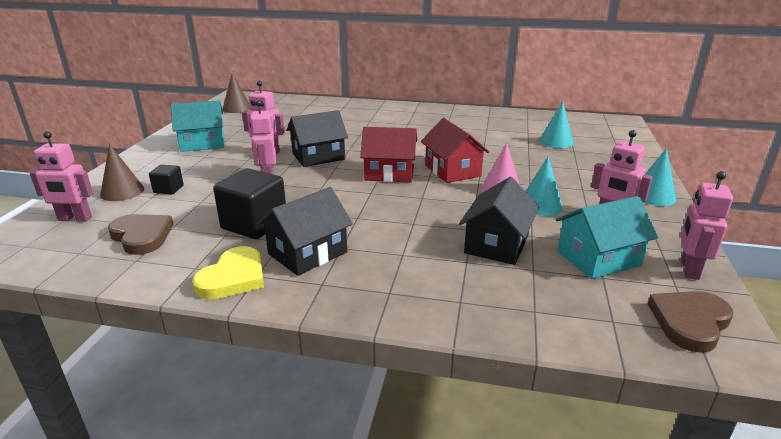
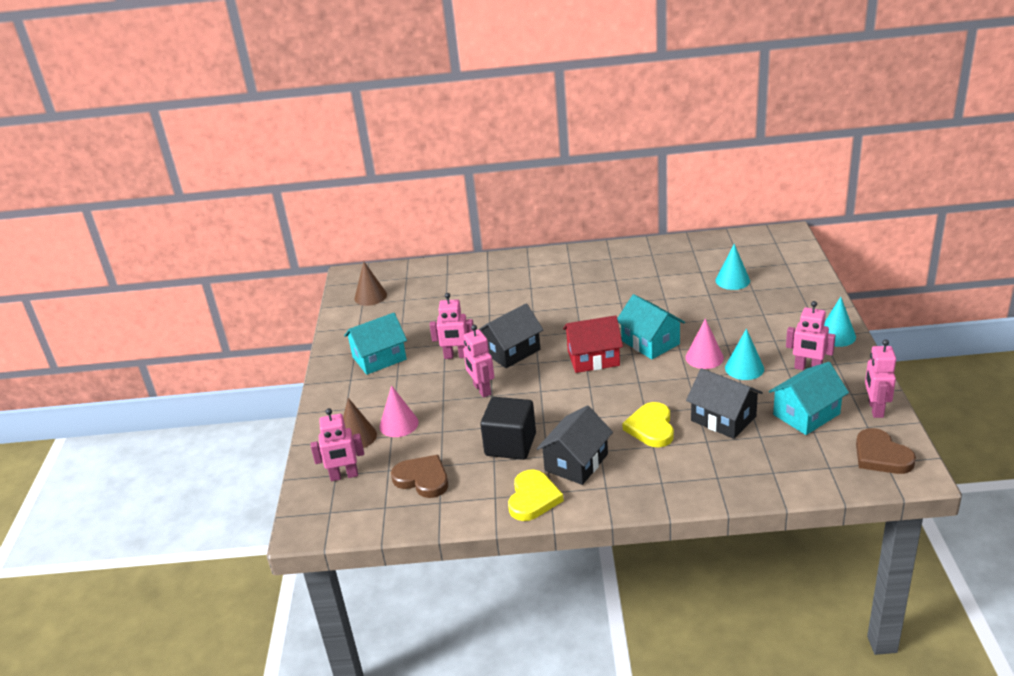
camera: 10 degrees left, 5 degrees up
black cube [149,165,184,194] -> pink cone [380,385,419,437]
red house [421,118,489,183] -> turquoise house [617,294,685,359]
black house [459,177,539,265] -> black house turned 60 degrees counterclockwise [686,368,763,439]
brown heart [648,291,733,353] -> brown heart turned 60 degrees counterclockwise [856,428,916,474]
none -> yellow heart [622,402,674,447]

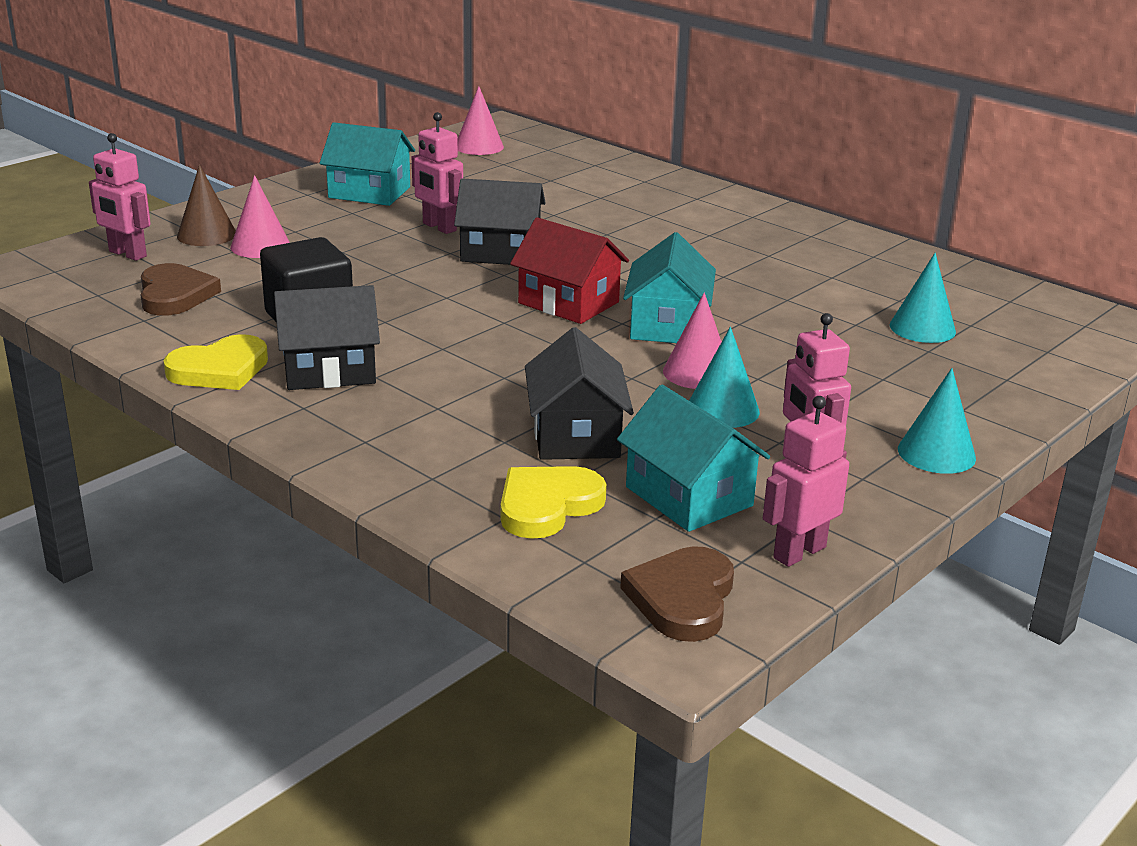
camera: 40 degrees right, 5 degrees down
brown cone [354,262,387,306] -> pink cone [458,86,504,155]
pink robot [463,325,494,398] -> none
yellow heart [622,402,674,447] -> yellow heart moved to [501,466,607,539]
turquoise house [769,362,849,435] -> turquoise house turned 45 degrees clockwise [617,385,770,532]

